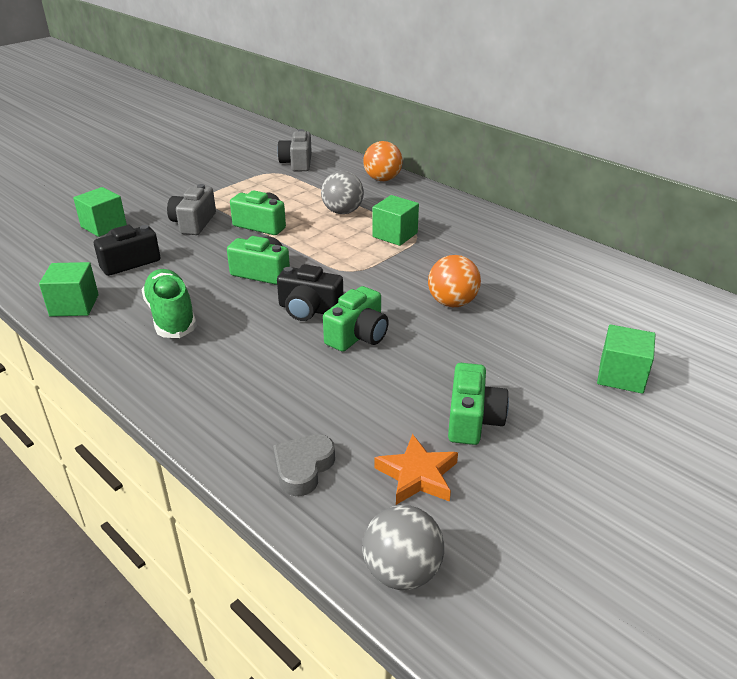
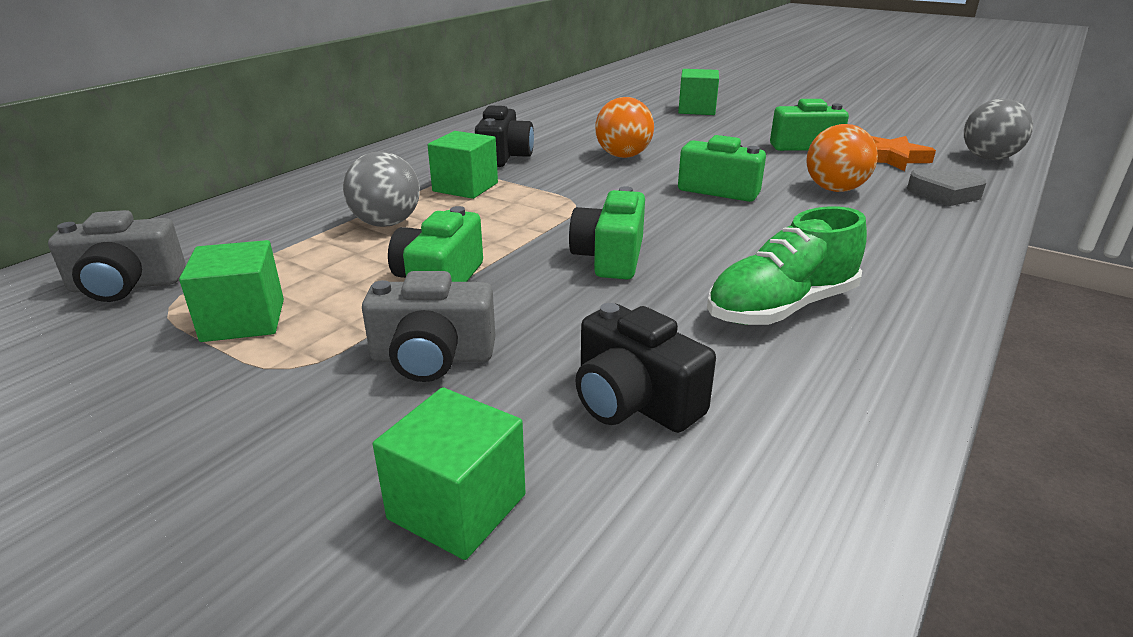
camera: 100 degrees left, 5 degrees down
green cube [39,262,99,317] -> green cube moved to [179,240,284,342]
black camera [277,264,343,321] -> black camera moved to [475,105,534,167]
orange ball [363,141,403,181] -> orange ball moved to [806,124,878,192]

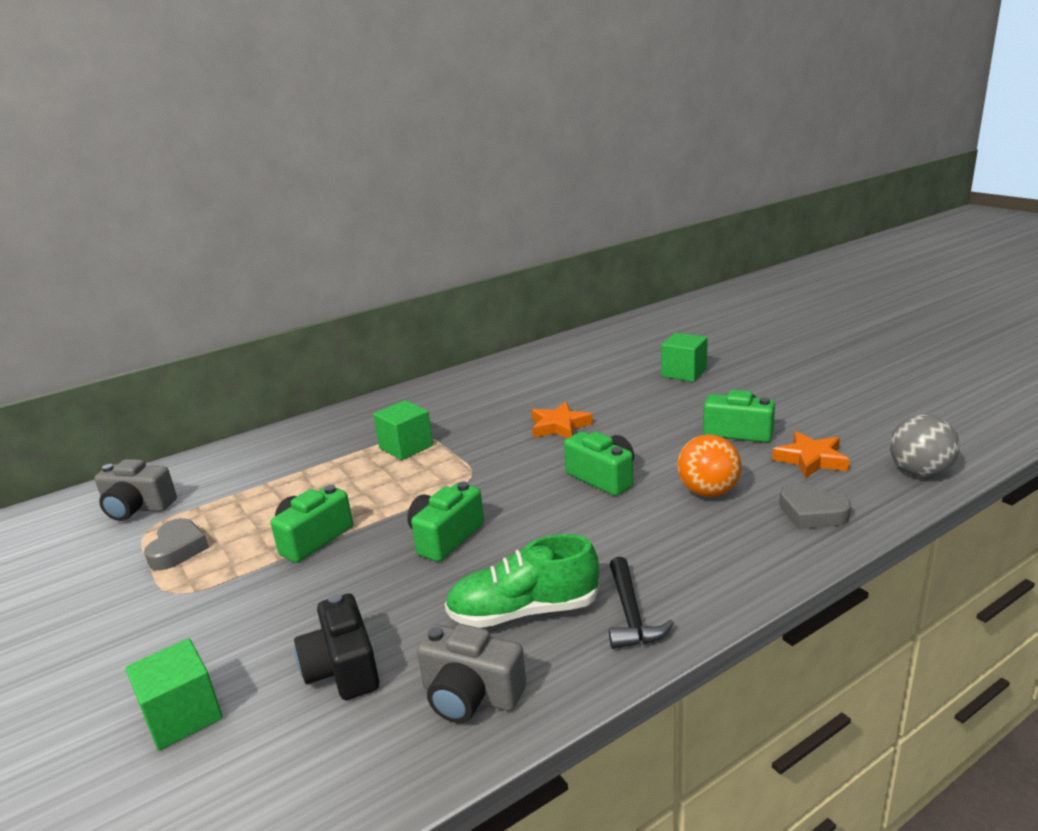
camera: 25 degrees right, 5 degrees down
green cube [179,240,284,342] -> grey heart [144,518,209,570]
grey ball [343,152,420,227] -> none
grey camera [362,271,495,382] -> grey camera moved to [417,624,526,723]
black camera [475,105,534,167] -> none
orange ball [595,97,654,158] -> orange star [532,402,593,438]
none -> black hammer [609,557,674,649]

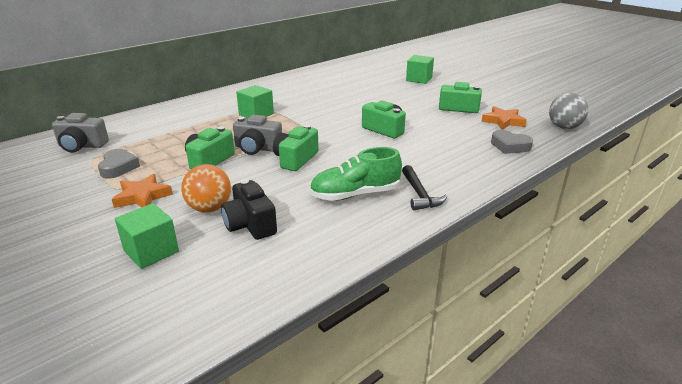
camera: 10 degrees left, 5 degrees up
grey camera [417,624,526,723] -> grey camera moved to [233,115,282,155]
orange star [532,402,593,438] -> orange star moved to [112,174,173,208]
orange ball [677,434,741,497] -> orange ball moved to [181,164,231,213]

